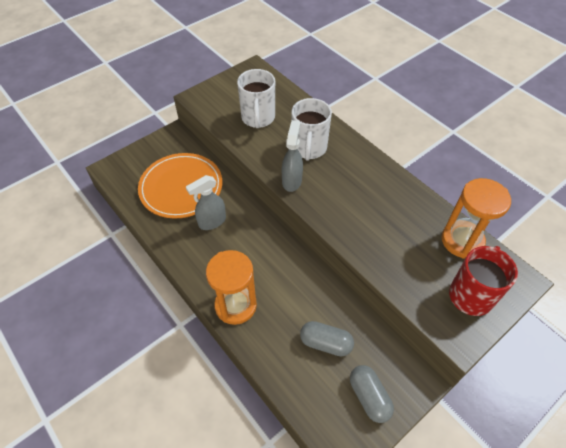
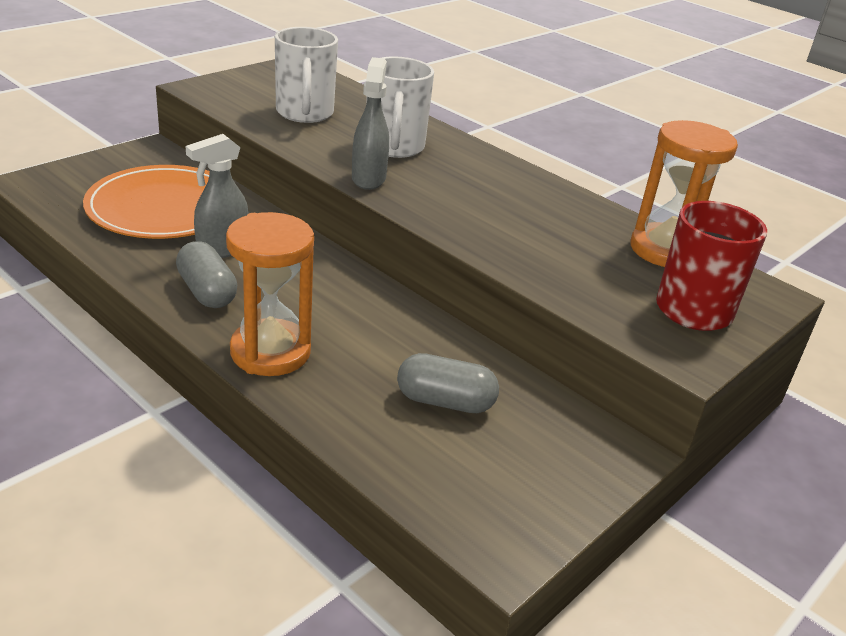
camera: 10 degrees left, 20 degrees down
grey capsule [350,365,394,423] -> grey capsule moved to [176,241,237,308]

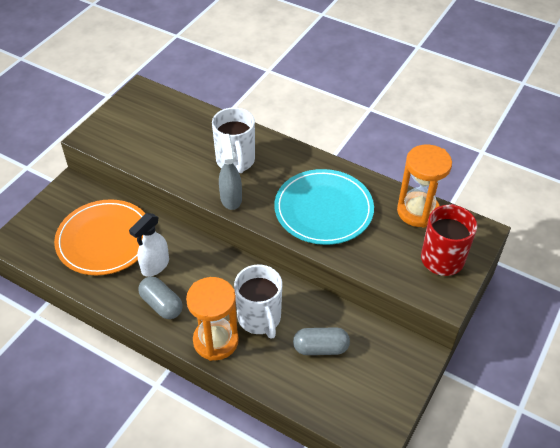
camera: 10 degrees left, 15 degrees up
grey spray bottle [186,134,249,258] -> white spray bottle [129,213,169,277]
white mug [275,27,338,123] -> white mug moved to [234,265,282,338]
none -> turquoise plate [274,169,374,245]

